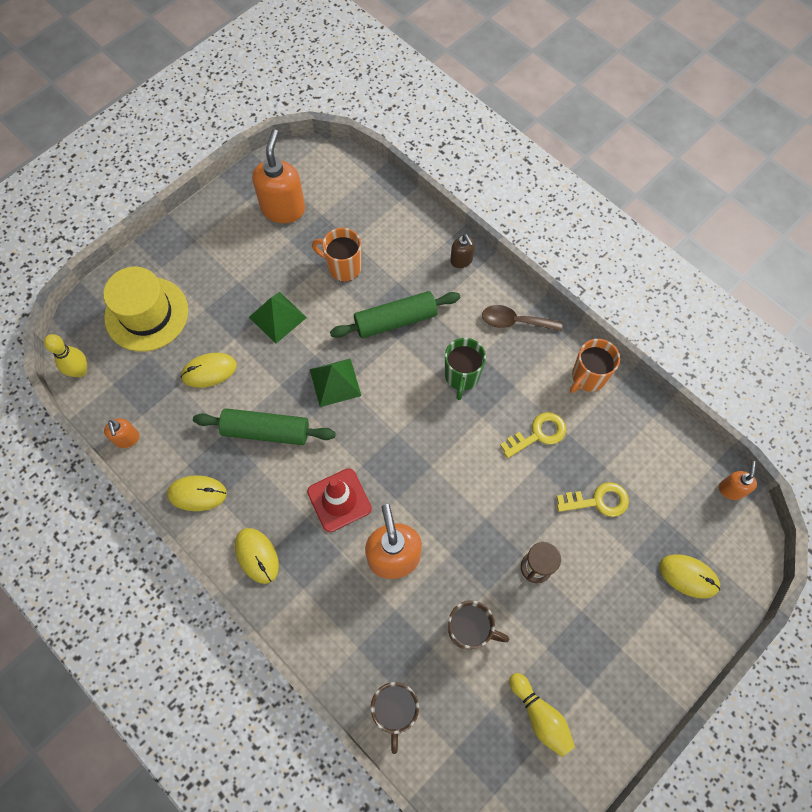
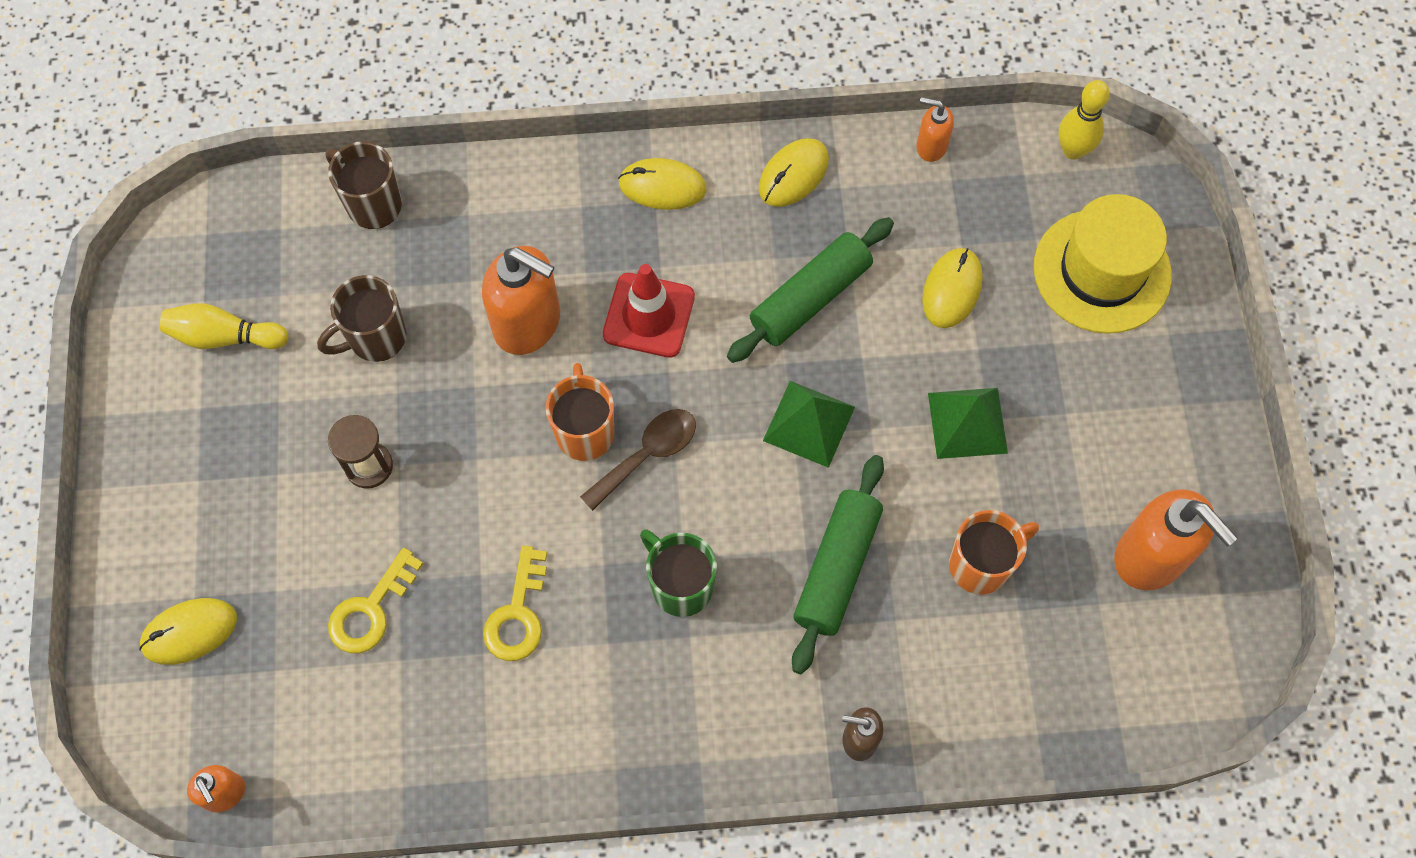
camera: 130 degrees right, 0 degrees up
brown spoon [482,305,563,332] -> brown spoon moved to [580,409,696,511]
orange mug [570,339,620,393] -> orange mug moved to [546,363,614,461]

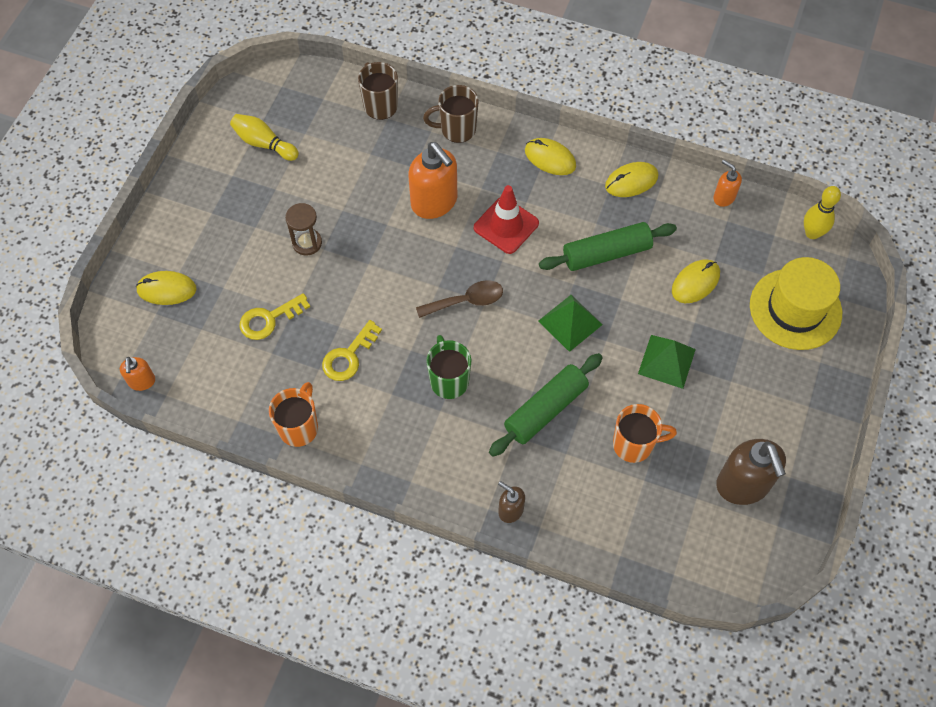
camera: 25 degrees right, 5 degrees down
brown mug [317,275,406,362] -> brown mug moved to [423,85,478,143]
orange mug [546,363,614,461] -> orange mug moved to [269,382,318,447]
orange soap dispenser [1114,489,1238,590] -> brown soap dispenser [716,439,786,505]

